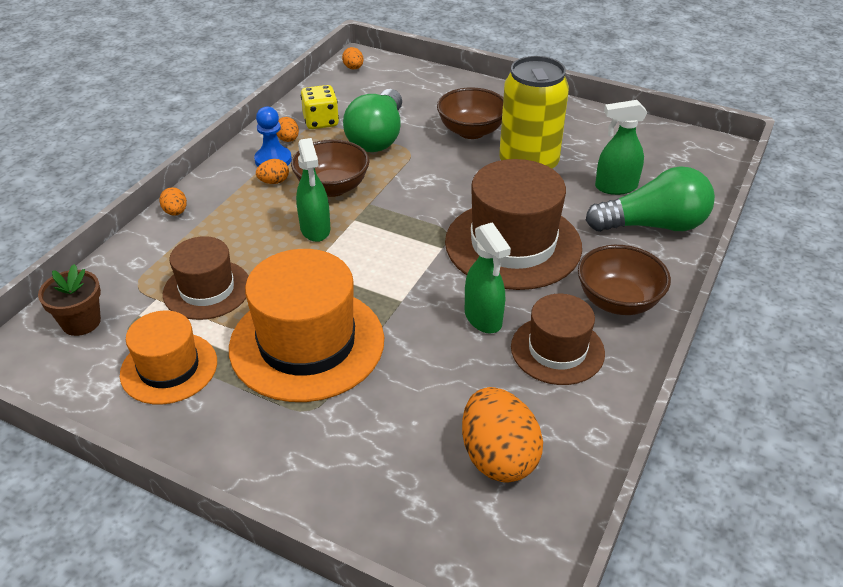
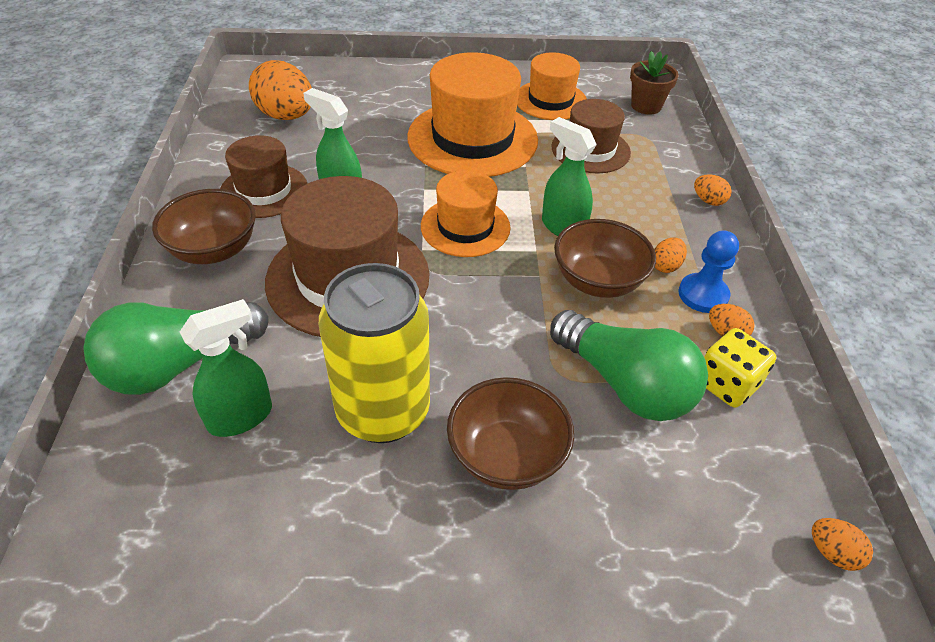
camera: 150 degrees right, 5 degrees up
green light bulb [343,89,402,152] -> green light bulb turned 150 degrees clockwise [550,310,708,421]
none -> orange hat [421,170,511,257]

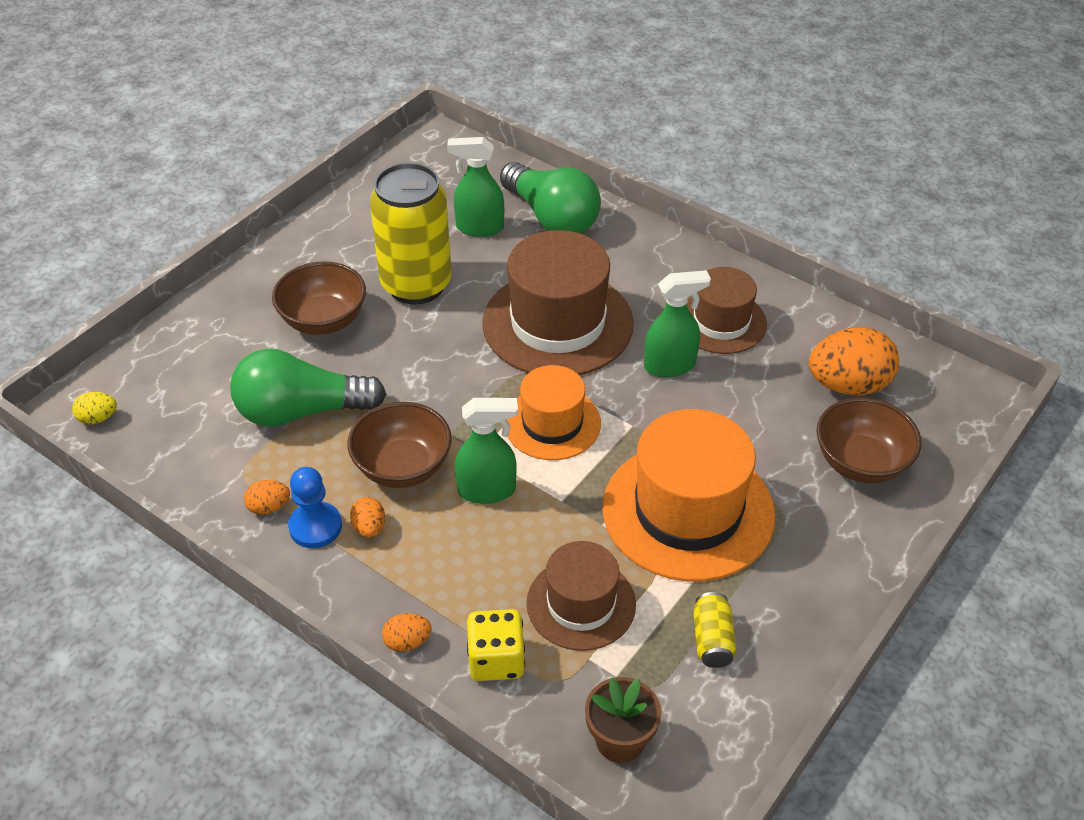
camera: 130 degrees right, 0 degrees up
green light bulb [83,302,268,395] -> green light bulb turned 135 degrees clockwise [500,162,601,233]
brown bowl [152,189,256,264] -> brown bowl moved to [816,398,922,483]
green spray bottle [180,299,272,437] -> green spray bottle turned 90 degrees clockwise [447,137,504,237]
orange hat [517,52,587,120] -> yellow can [693,592,737,668]
yellow dice [704,328,776,408] -> yellow dice moved to [467,609,525,681]
orange egg [812,518,873,571] -> yellow egg [72,392,117,424]

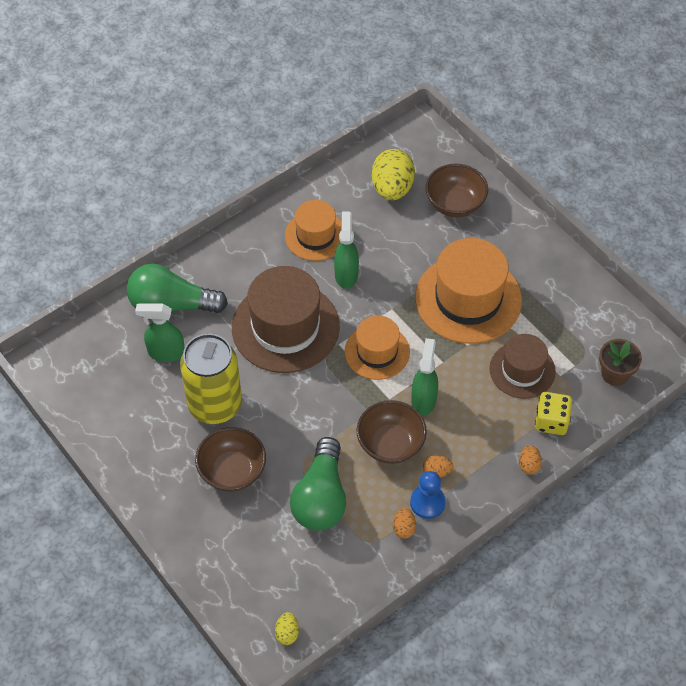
camera: 75 degrees left, 10 degrees up
green spray bottle [447,137,504,237] -> green spray bottle turned 75 degrees clockwise [135,304,184,362]
green light bulb [500,162,601,233] -> green light bulb turned 150 degrees counterclockwise [127,264,228,313]
brown hat [687,267,767,354] -> orange hat [285,200,342,261]
yellow can [693,592,737,668] -> none
orange egg [809,327,899,396] -> yellow egg [372,149,415,201]

